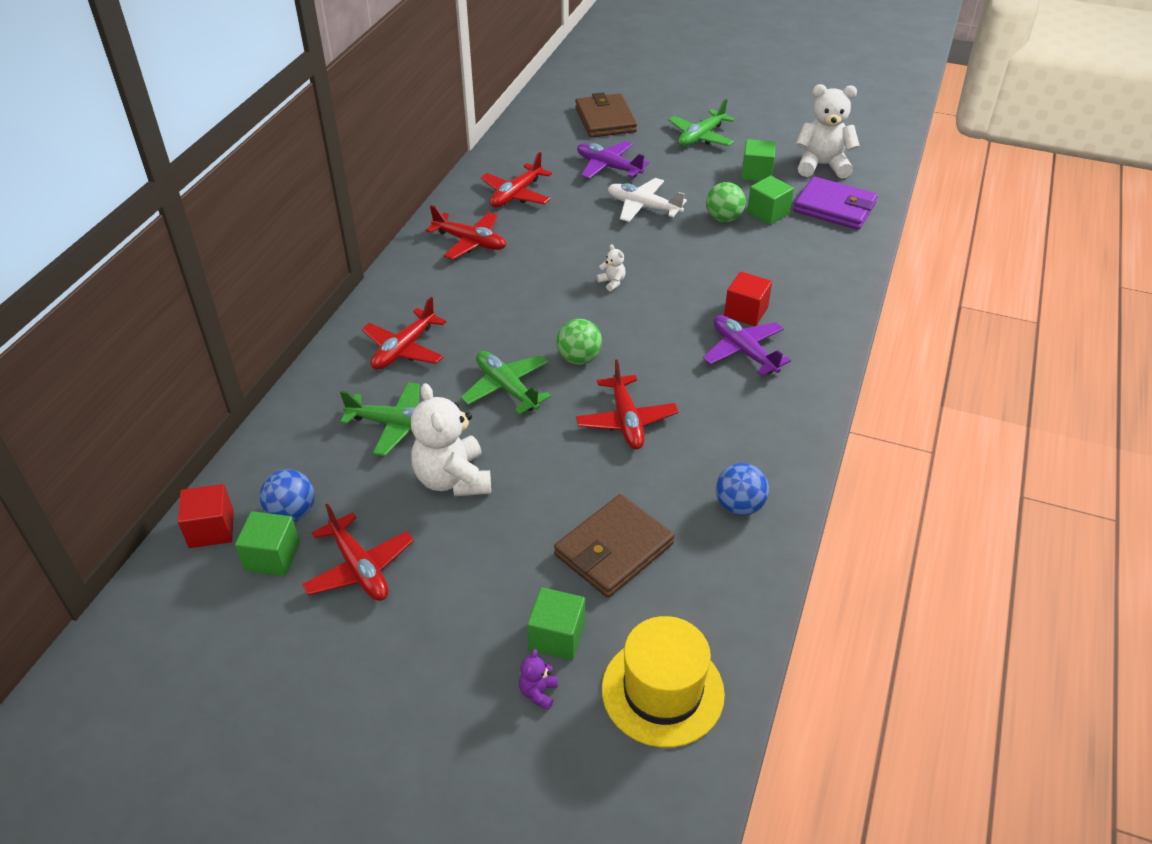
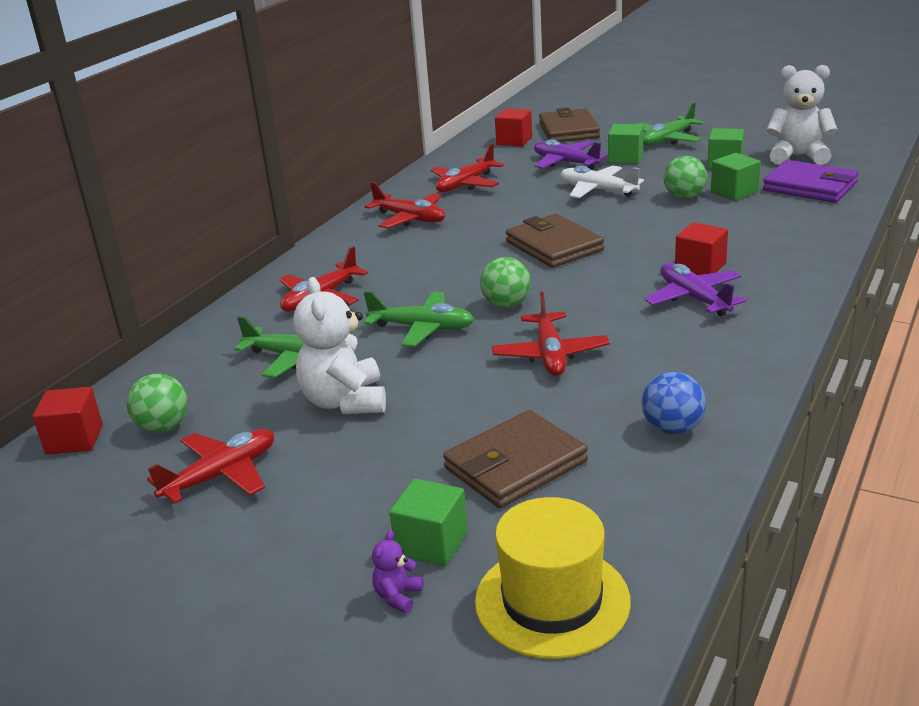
camera: 10 degrees right, 15 degrees down
green cube [235,511,300,576] -> green cube moved to [608,124,644,164]
blue ball [260,469,315,522] -> green ball [127,374,188,433]
red plane [302,504,414,601] -> red plane turned 105 degrees counterclockwise [147,429,274,504]
green plane [461,351,551,414] -> green plane turned 135 degrees clockwise [364,291,474,347]
white teddy bear [596,244,626,292] -> brown wallet [506,214,604,268]
none -> red cube [495,108,532,147]

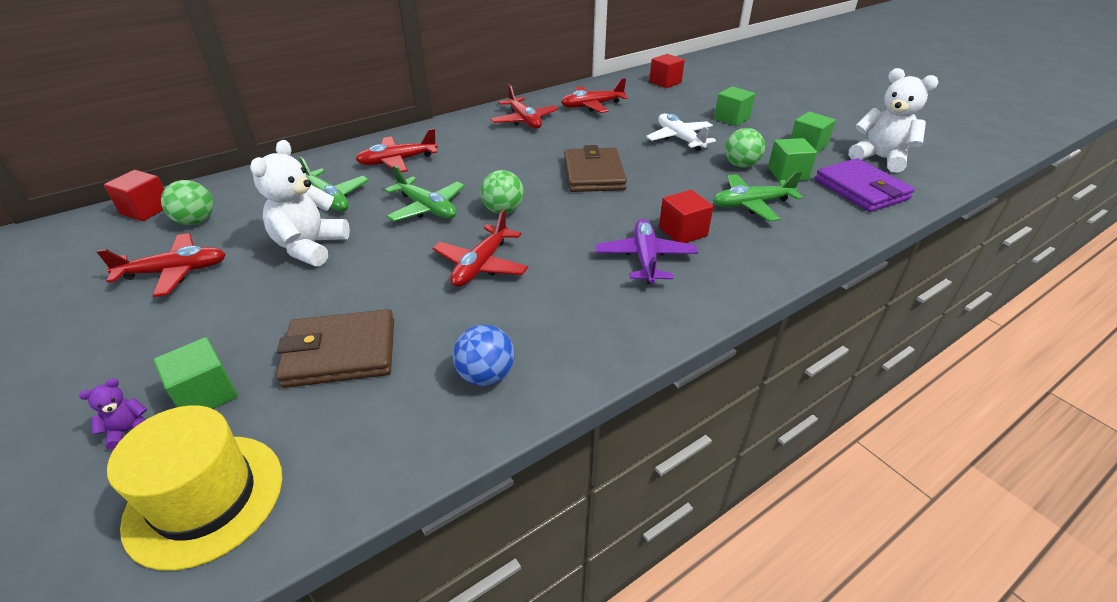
camera: 25 degrees right, 10 degrees up
purple plane [534,139,608,170] -> none
brown wallet [539,108,600,142] -> none
green plane [637,103,705,145] -> green plane moved to [713,171,803,221]

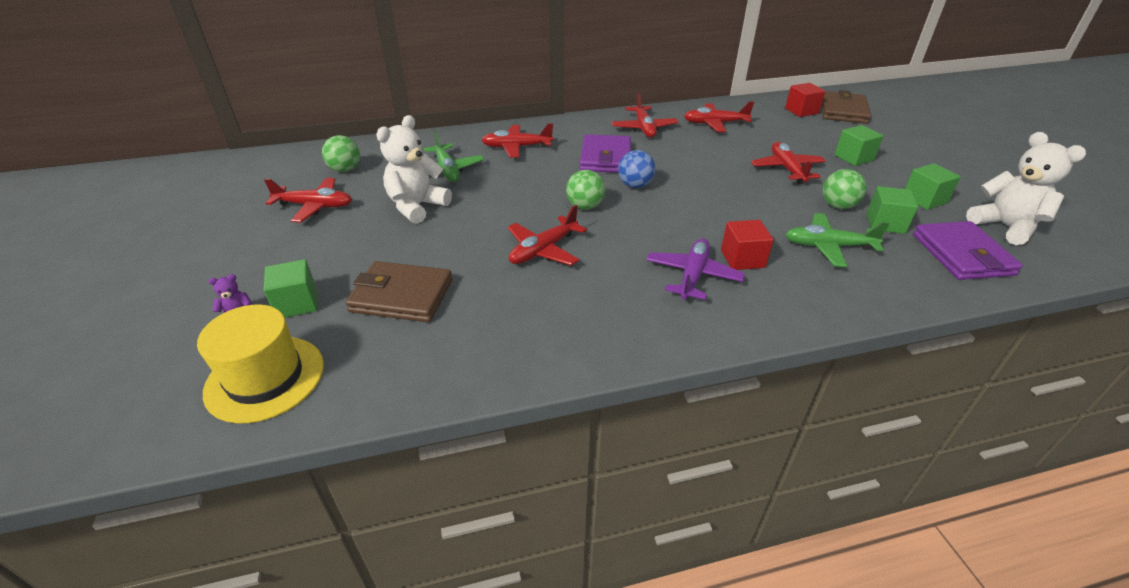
camera: 20 degrees right, 0 degrees up
red cube [104,170,164,221] -> none
green plane [385,165,465,221] -> none
blue ball [453,325,515,386] -> blue ball moved to [618,150,656,188]
brown wallet [564,145,627,192] -> brown wallet moved to [822,90,871,124]
white plane [646,114,716,151] -> red plane [751,142,826,184]
none -> purple wallet [580,134,631,173]

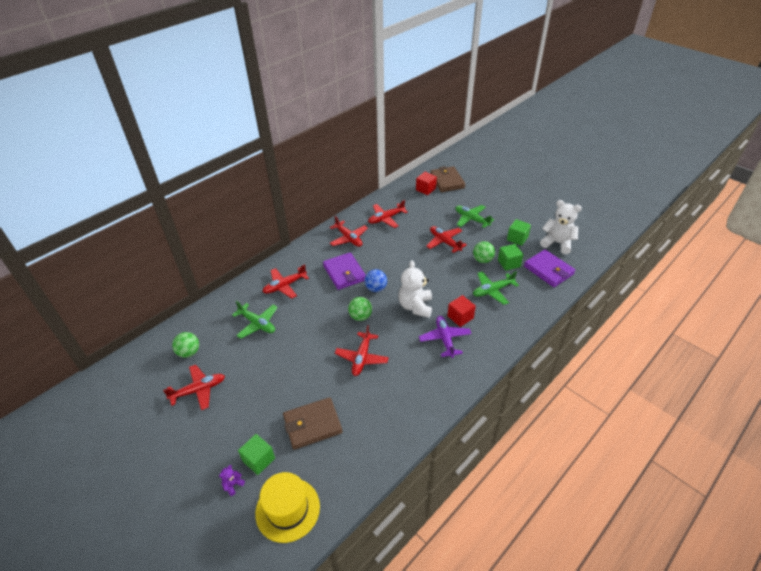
camera: 30 degrees left, 5 degrees up
white teddy bear [376,115,452,224] -> white teddy bear moved to [398,260,432,318]
green cube [834,125,883,166] -> green plane [455,205,494,228]

